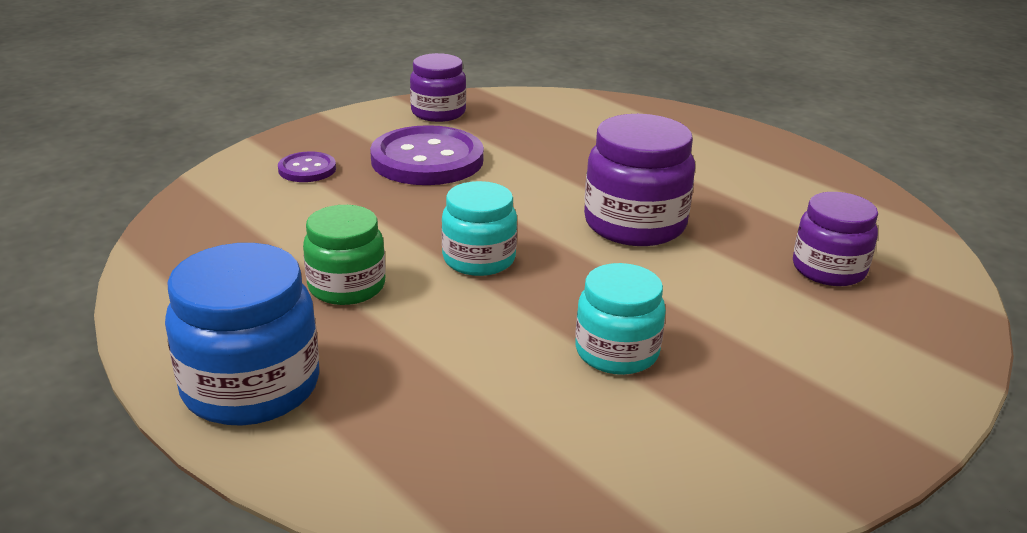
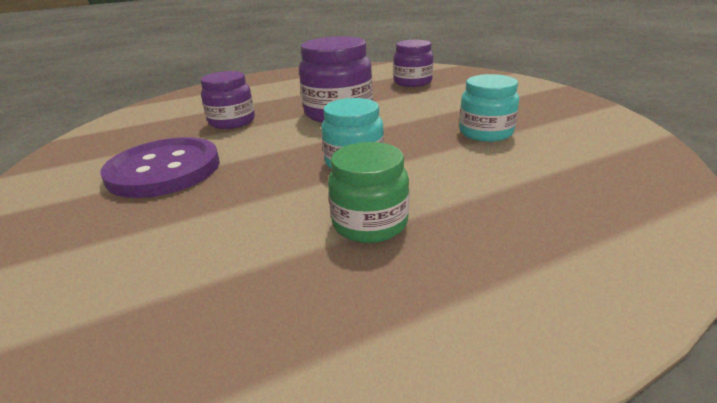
camera: 70 degrees left, 0 degrees up
blue jar [165,243,319,426] -> none
purple button [278,151,336,182] -> none
purple jar [410,53,466,122] -> purple jar moved to [200,71,255,129]

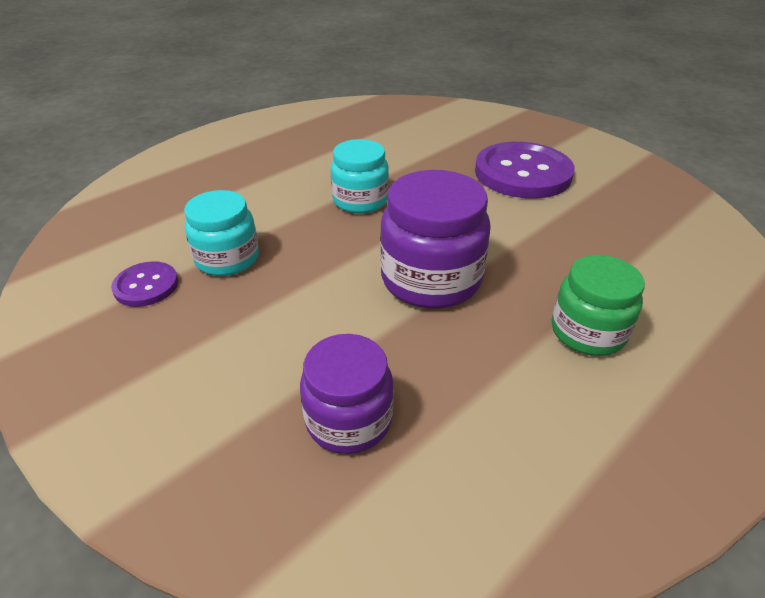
camera: 160 degrees right, 10 degrees up
purple jar [200,71,255,129] -> none
green jar [328,142,409,243] -> green jar moved to [552,255,645,356]
none -> purple button [111,261,178,307]

